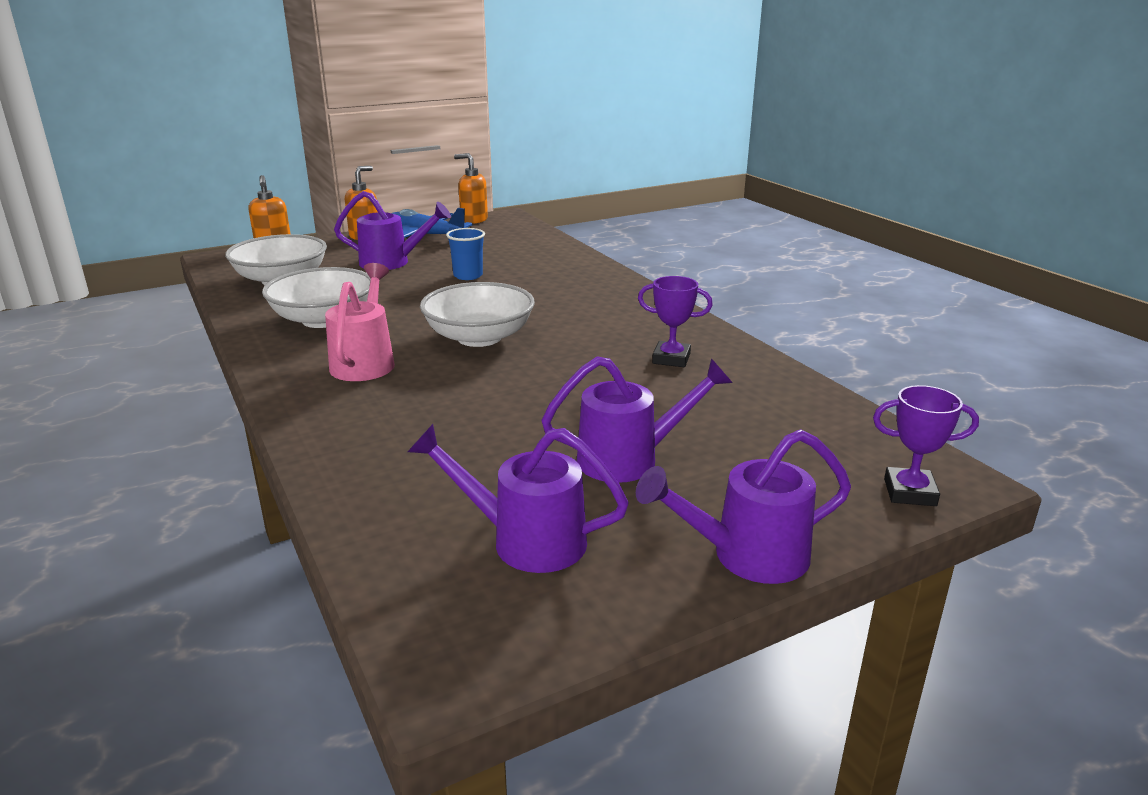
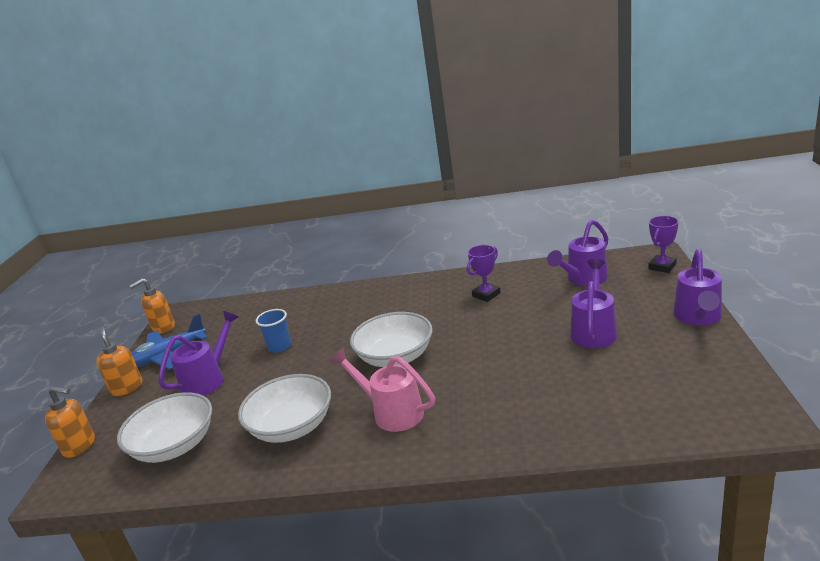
camera: 55 degrees left, 0 degrees up
purple watering can [408,424,629,573] -> purple watering can moved to [547,220,608,286]

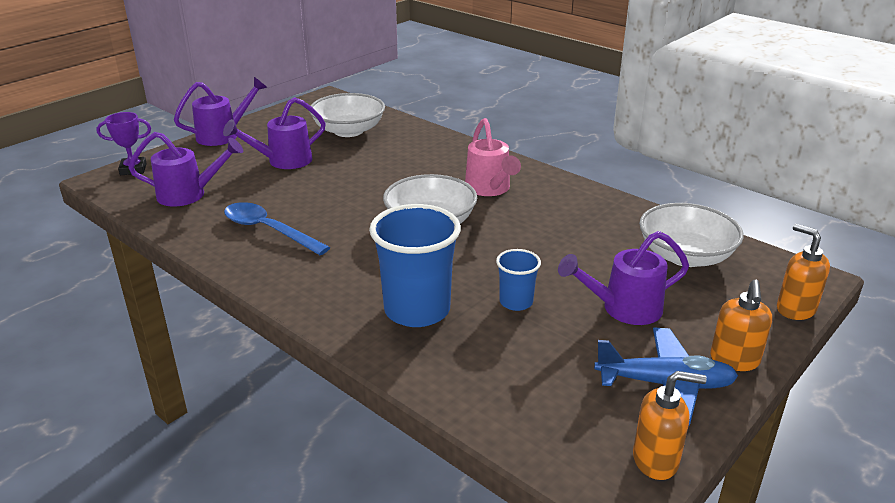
camera: 145 degrees left, 5 degrees up
white bowl [238,374,331,443] -> white bowl moved to [309,93,385,137]
purple trophy [467,245,501,302] -> blue spoon [224,202,330,255]
none -> blue cup [369,204,461,327]

